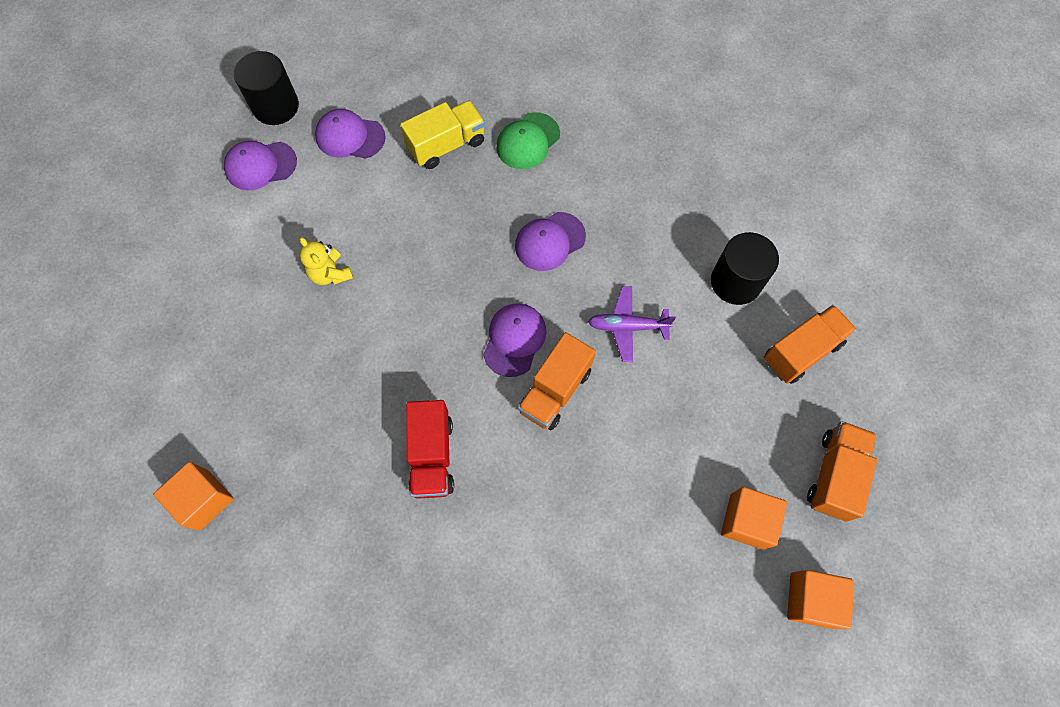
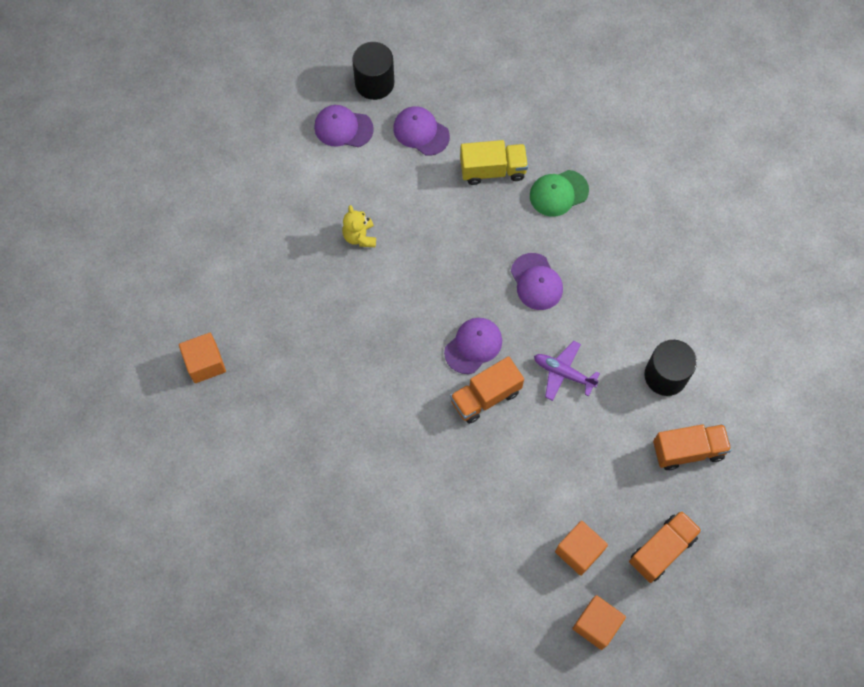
camera: 25 degrees right, 0 degrees up
red truck [406,400,454,499] -> none
purple cap [515,212,586,271] -> purple cap turned 105 degrees counterclockwise [511,253,563,310]

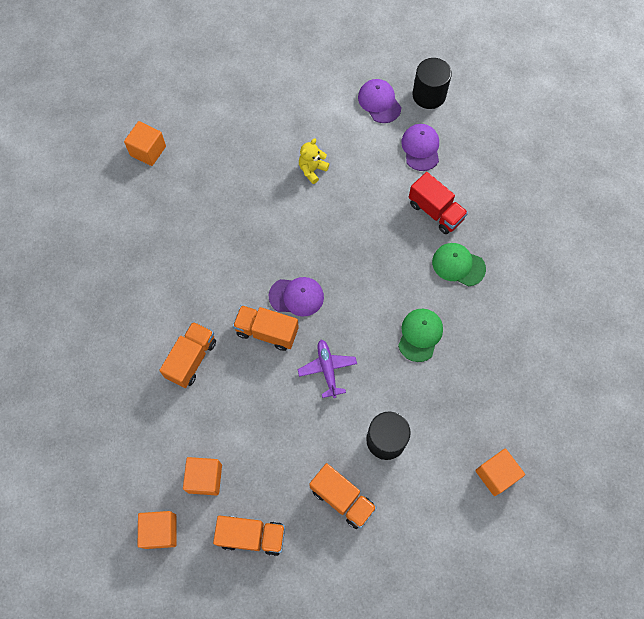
camera: 50 degrees right, 0 degrees up
yellow truck [460,140,528,185] -> red truck [409,172,468,234]
purple cap [511,253,563,310] -> none
none -> orange truck [159,322,216,388]
none -> green cap [398,309,443,362]
none -> orange cube [475,449,525,496]

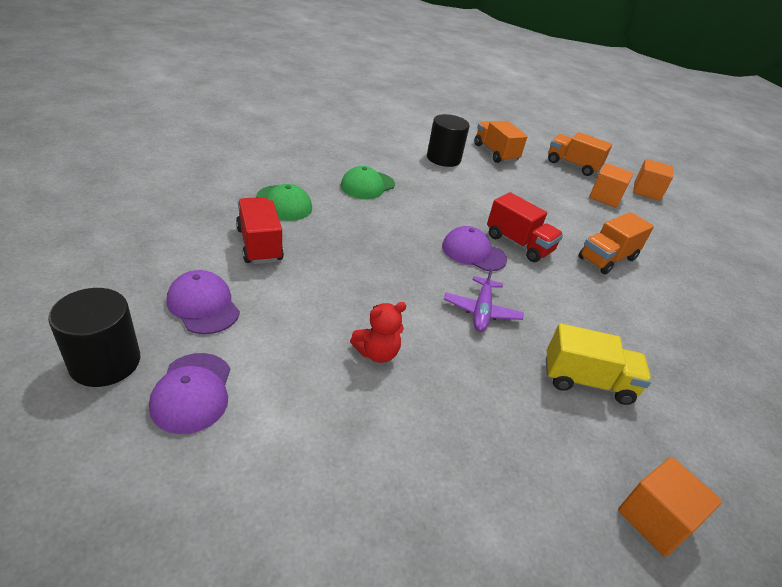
camera: 160 degrees left, 30 degrees down
orange truck [233,305,299,351] -> red truck [487,192,563,262]
purple plane [298,340,357,398] -> purple plane moved to [444,266,524,332]
yellow teddy bear [299,138,329,184] -> red teddy bear [350,302,407,363]
purple cap [401,124,439,171] -> purple cap turned 120 degrees clockwise [167,270,240,334]
orange cube [475,449,525,496] -> none
none -> yellow truck [546,323,652,405]

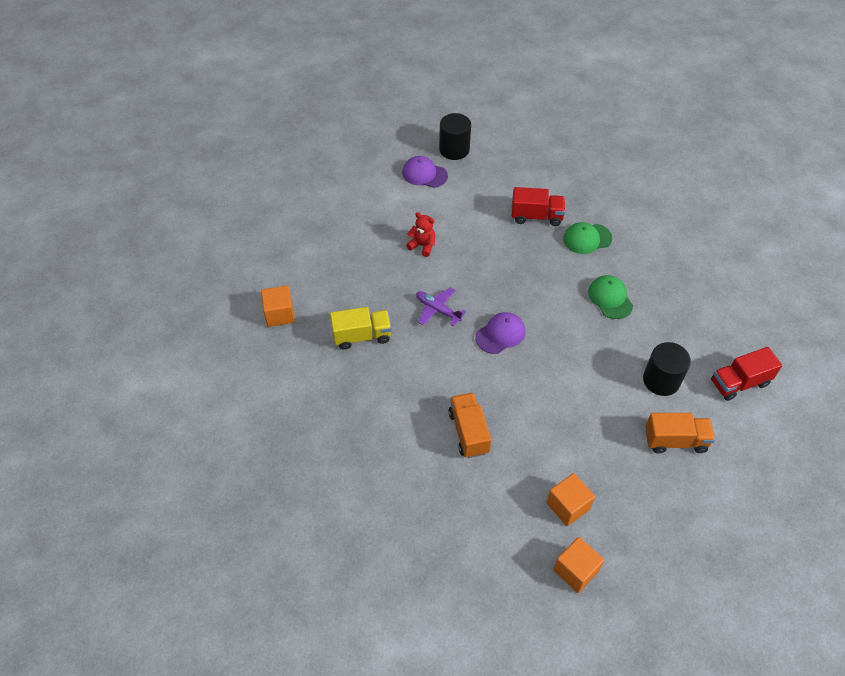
camera: 120 degrees right, 15 degrees up
purple cap [167,270,240,334] -> none
red teddy bear [350,302,407,363] -> red teddy bear turned 120 degrees clockwise [406,212,435,257]
red truck [487,192,563,262] -> red truck moved to [711,347,782,401]
yellow truck [546,323,652,405] -> yellow truck turned 135 degrees counterclockwise [330,307,392,350]
orange truck [548,132,612,176] -> none

